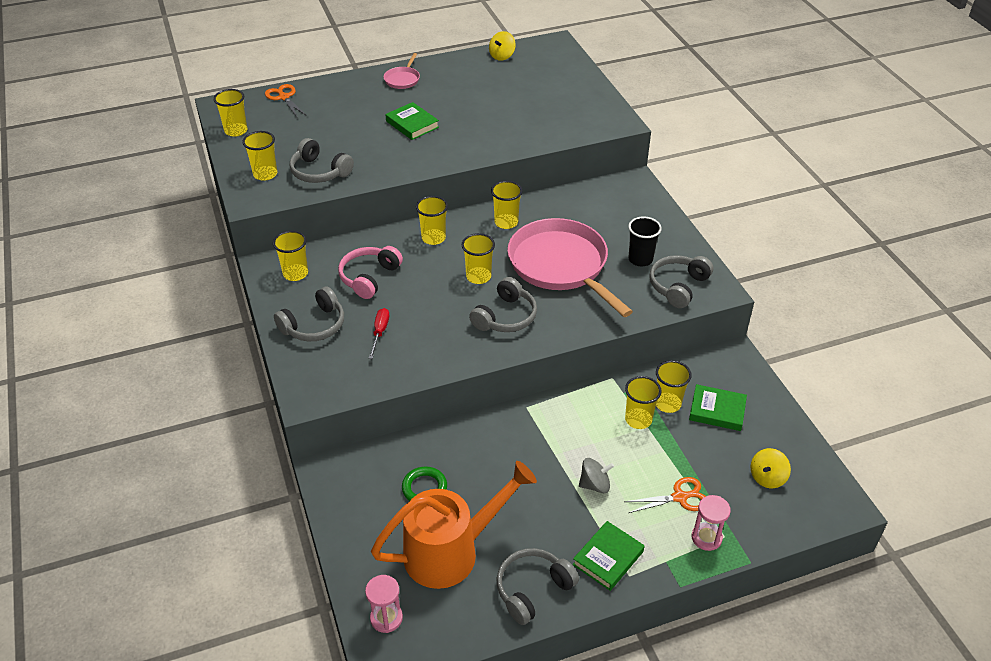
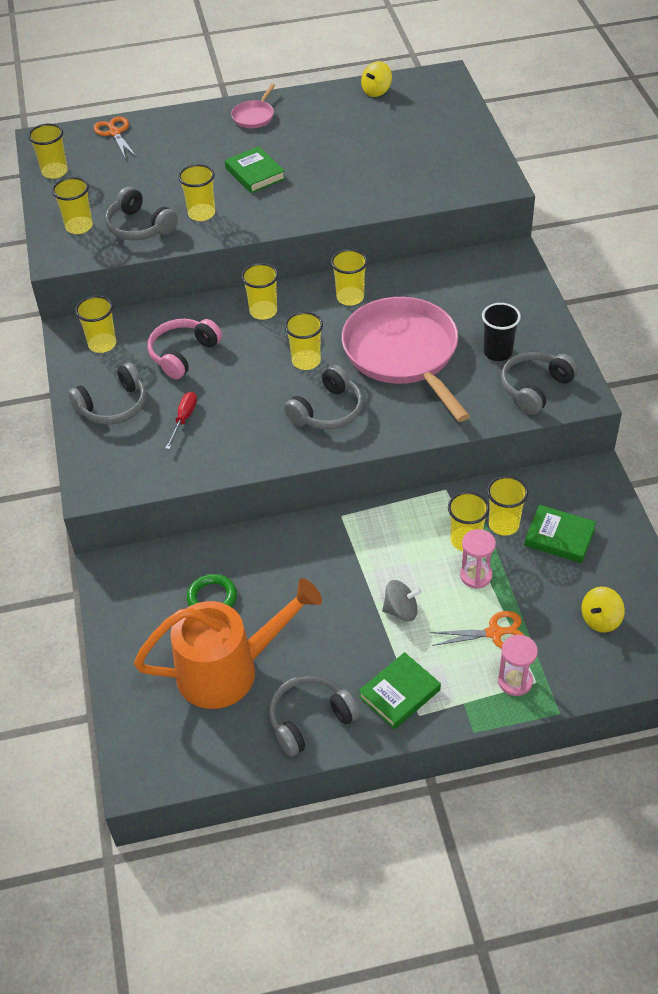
camera: 10 degrees right, 5 degrees up
pink hourglass [365,575,403,633] -> pink hourglass moved to [460,529,496,589]
none -> yellow cup [178,164,215,221]

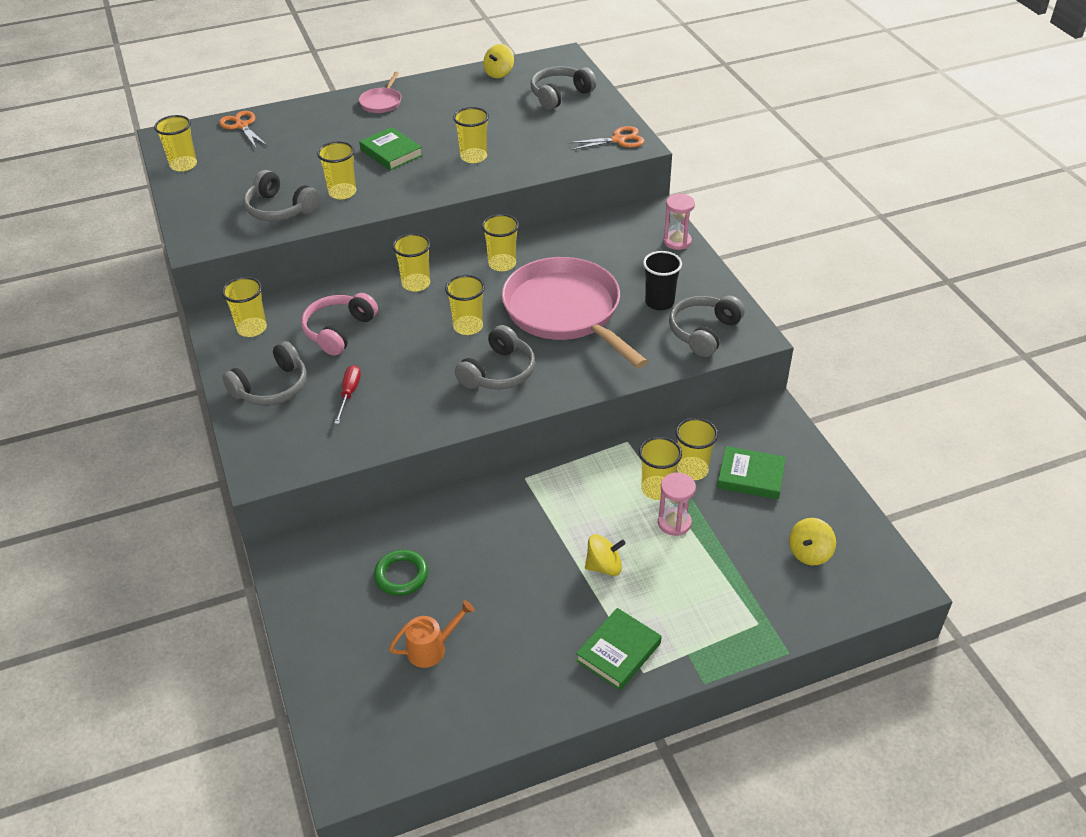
camera: 10 degrees left, 5 degrees down
yellow cup [52,177,93,234] -> yellow cup moved to [453,107,489,163]
orange watering can [134,578,322,709] -> orange watering can [389,600,475,668], size x0.44
grey headphones [269,675,360,757] -> grey headphones moved to [530,66,597,110]
grey spinning top [382,580,421,621] -> yellow spinning top [585,534,626,576]
orange scissors [430,611,525,649] -> orange scissors moved to [567,126,645,150]
pink hourglass [498,635,538,696] -> pink hourglass moved to [663,194,695,250]

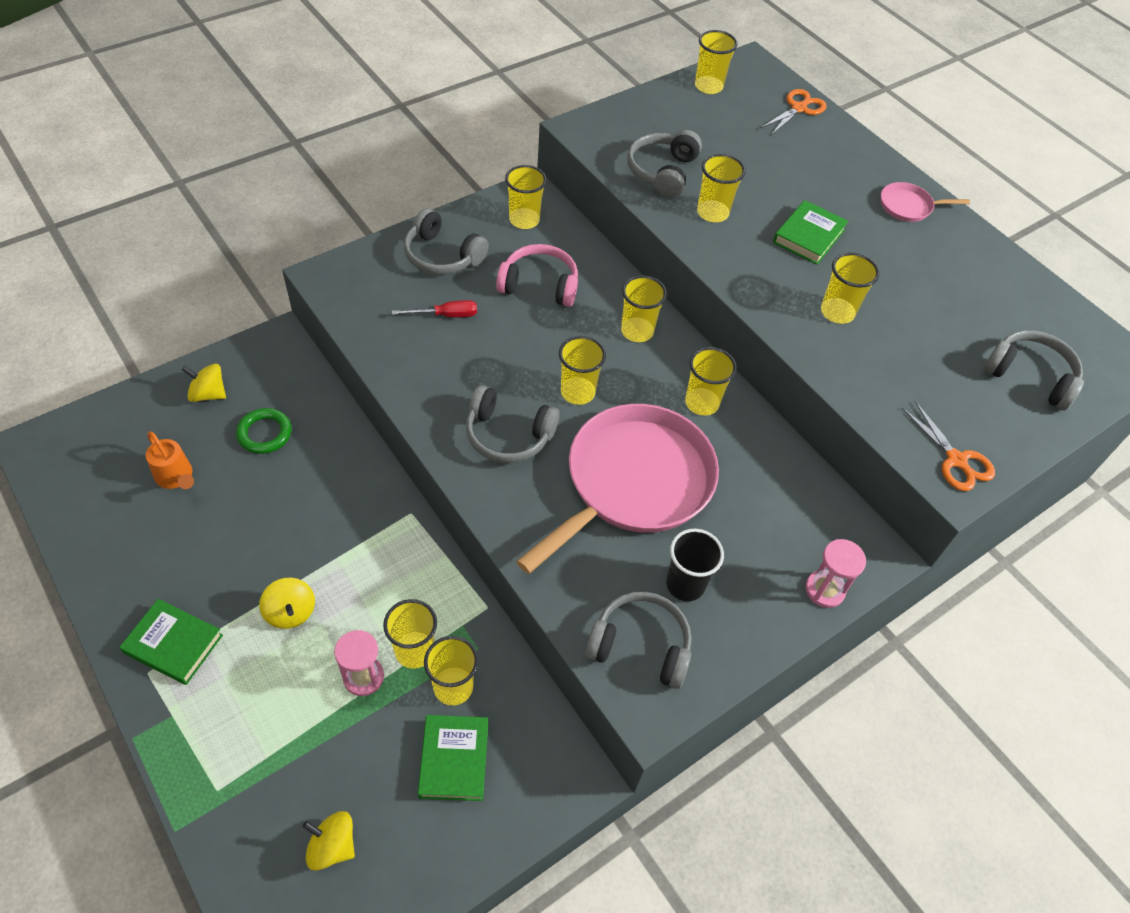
camera: 70 degrees right, 10 degrees up
yellow spinning top [483,44,514,78] -> yellow spinning top moved to [182,364,226,402]

